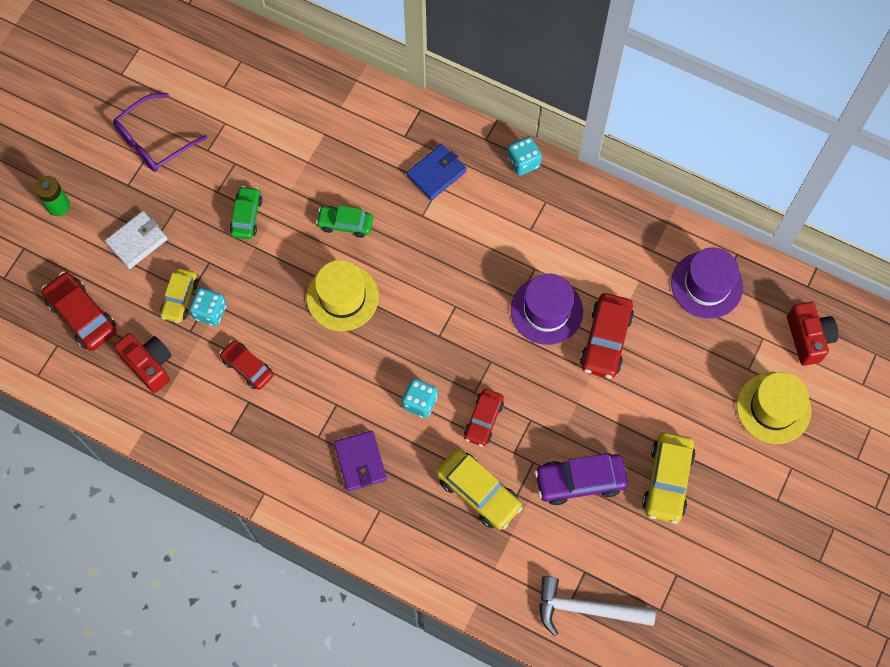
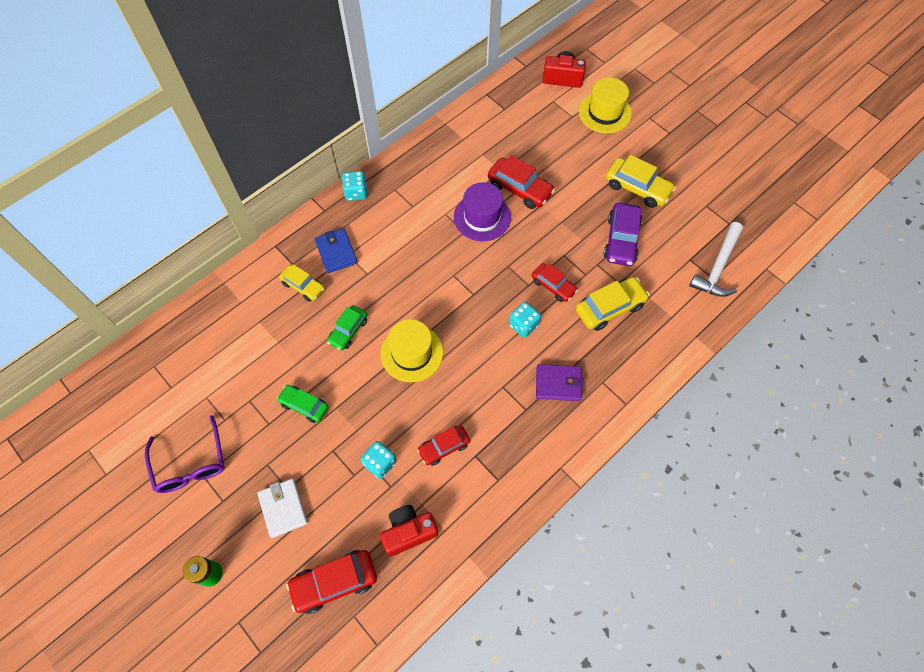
camera: 70 degrees left, 5 degrees down
yellow car [160,268,198,323] -> yellow car moved to [279,264,325,302]
purple hat [671,247,743,319] -> none

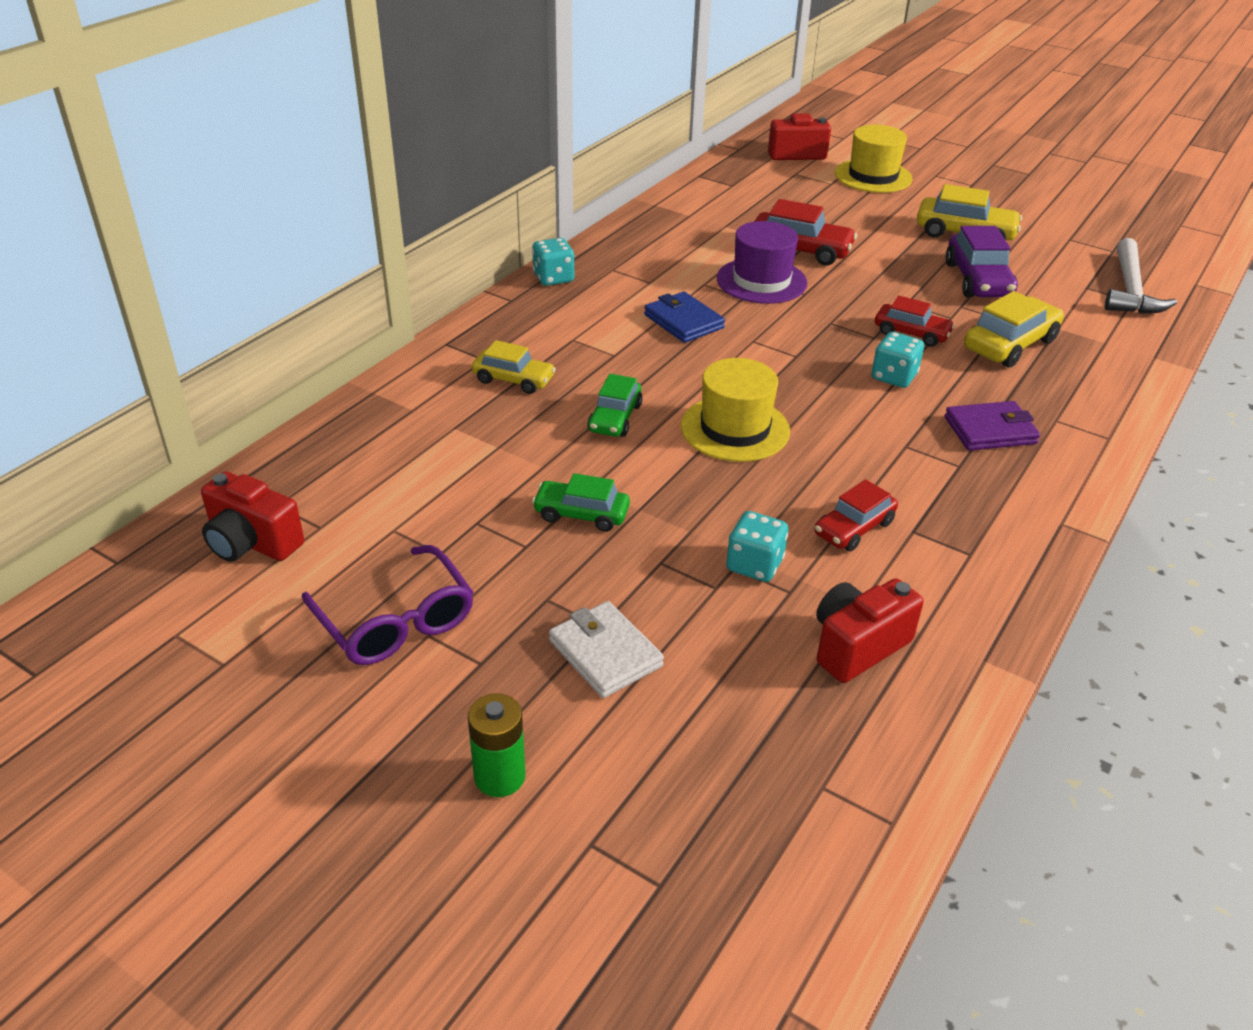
camera: 15 degrees left, 25 degrees down
red car [286,550,377,614] -> none
blue wallet [314,228,358,273] -> blue wallet moved to [644,292,725,343]
none -> red camera [201,472,304,562]

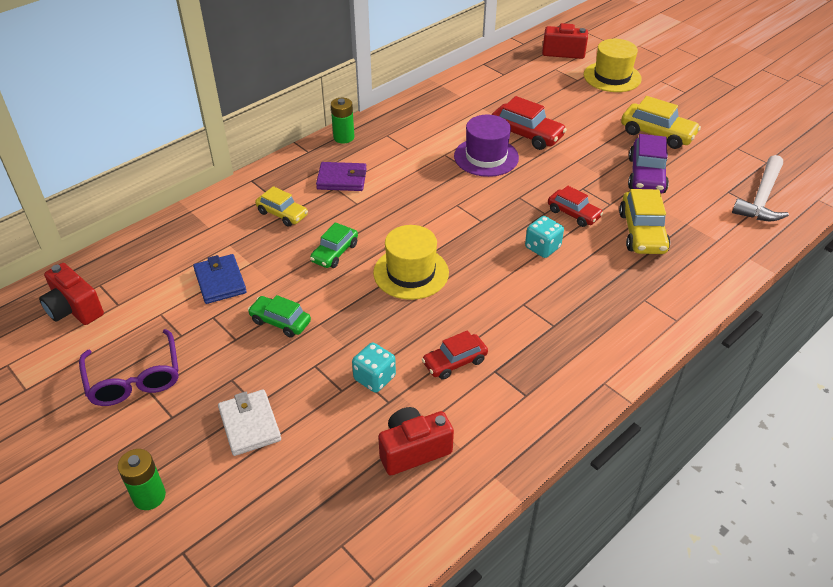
camera: 15 degrees right, 5 degrees up
turquoise dice [532,238,575,286] -> green battery [331,98,354,144]
blue wallet [644,292,725,343] -> blue wallet moved to [193,254,247,304]
purple wallet [945,401,1040,451] -> purple wallet moved to [316,162,367,191]
yellow car [964,291,1064,368] -> yellow car turned 120 degrees clockwise [619,189,670,254]

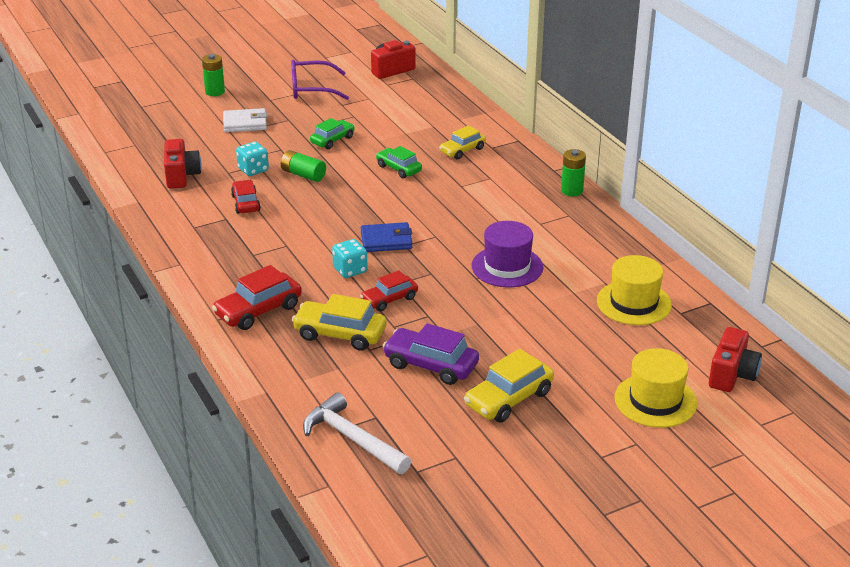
camera: 105 degrees right, 10 degrees down
blue wallet [193,254,247,304] -> blue wallet moved to [361,222,412,252]
purple wallet [316,162,367,191] -> none
yellow hat [373,225,449,300] -> yellow hat moved to [597,255,672,325]
red car [492,96,567,150] -> red car moved to [212,265,302,330]
none -> green battery [281,150,326,182]

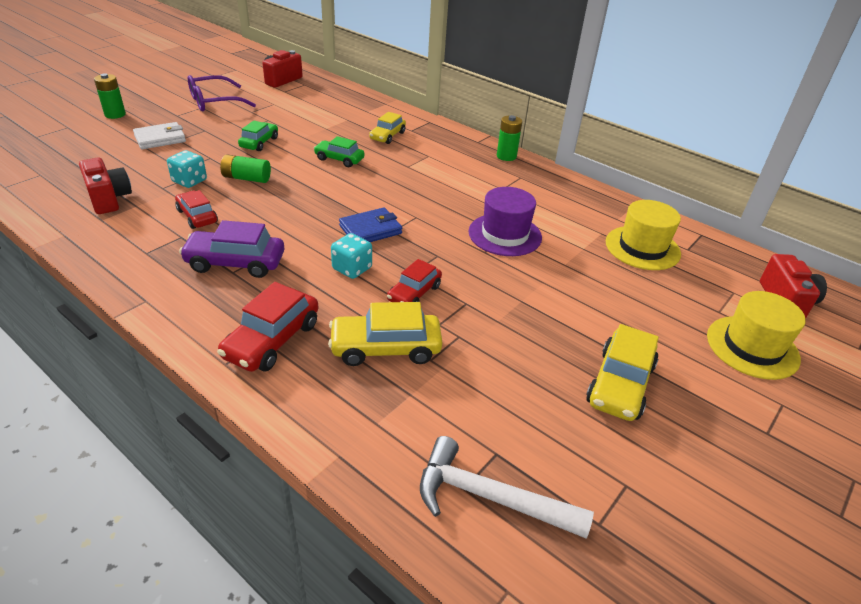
camera: 25 degrees left, 5 degrees up
purple car [383,323,479,385] -> purple car moved to [179,220,284,278]

